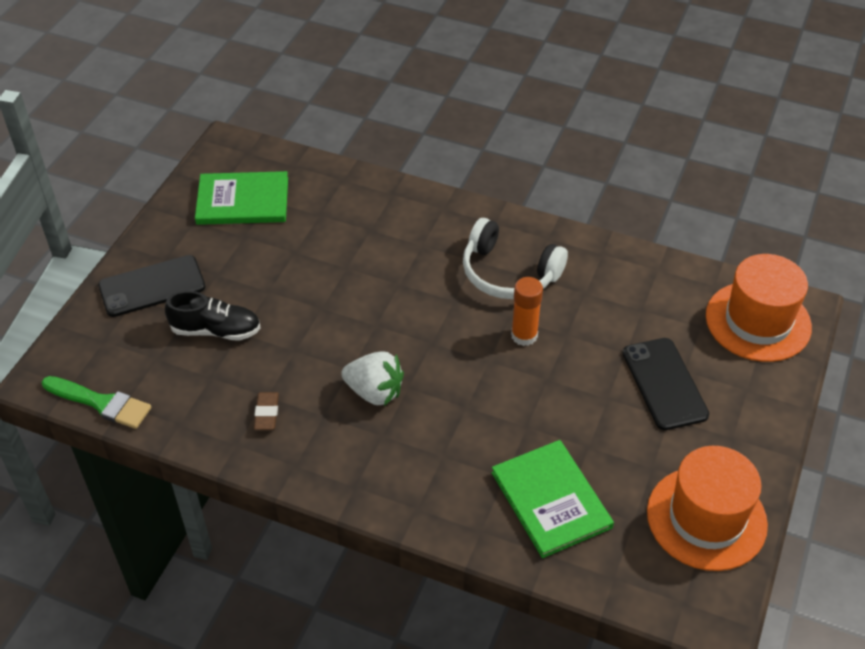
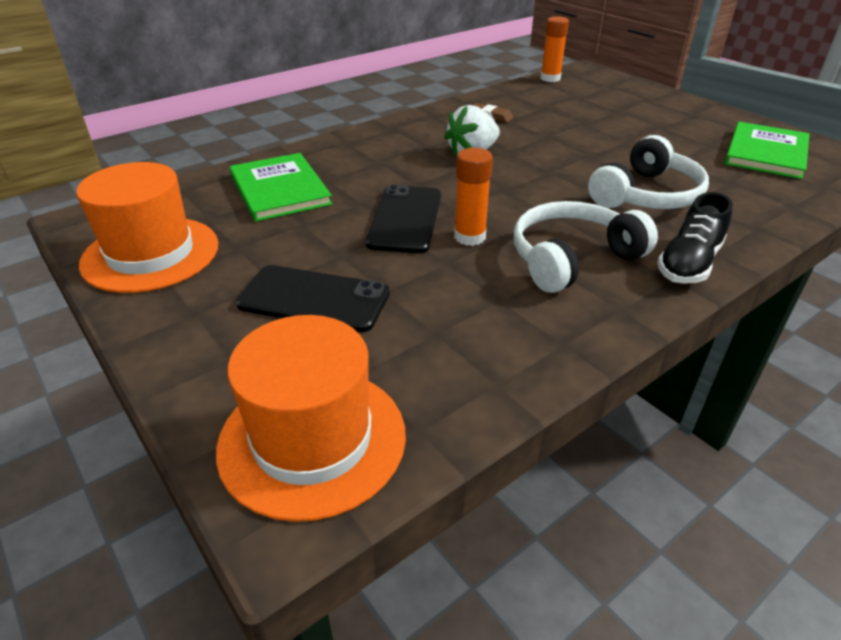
camera: 120 degrees right, 10 degrees down
green brush [42,376,151,429] -> orange glue stick [540,16,569,82]
black phone [98,255,205,317] -> black phone moved to [366,185,441,253]
black shoe [165,291,261,341] -> black shoe moved to [657,192,733,284]
green book [491,440,614,558] -> green book turned 60 degrees clockwise [230,153,332,222]
none -> white headphones [588,135,709,209]

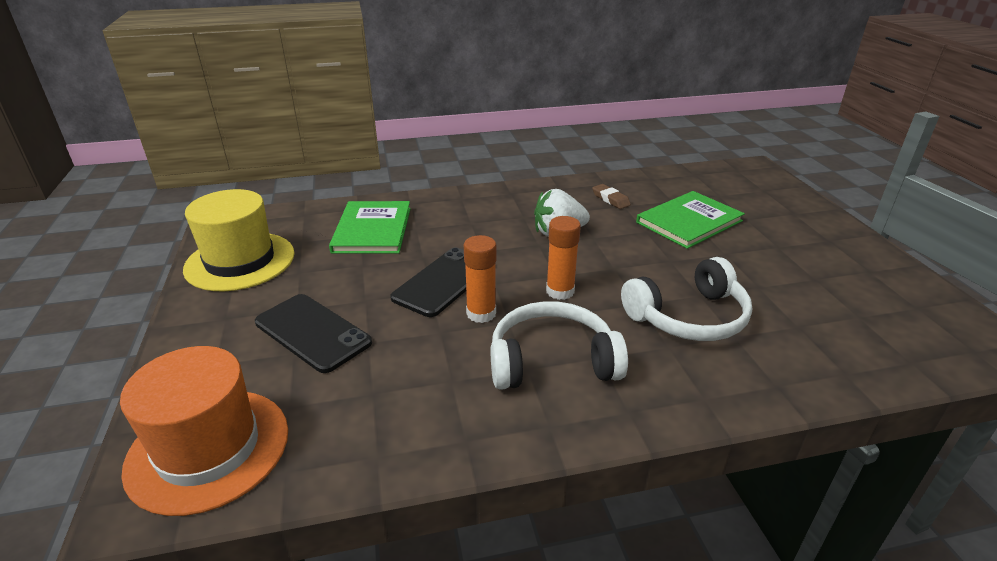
camera: 25 degrees right, 5 degrees down
orange hat [76,162,218,293] -> yellow hat [183,189,295,291]
orange glue stick [540,16,569,82] -> orange glue stick moved to [546,216,581,300]
black shoe [657,192,733,284] -> none
green book [725,122,809,179] -> green book moved to [636,191,745,249]

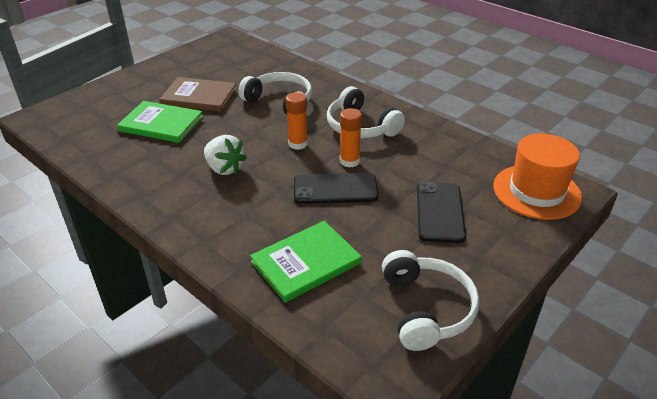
camera: 125 degrees left, 5 degrees up
yellow hat [183,189,295,291] -> white headphones [382,250,479,351]
brown eraser [592,184,631,209] -> none
none -> brown book [159,77,237,112]

